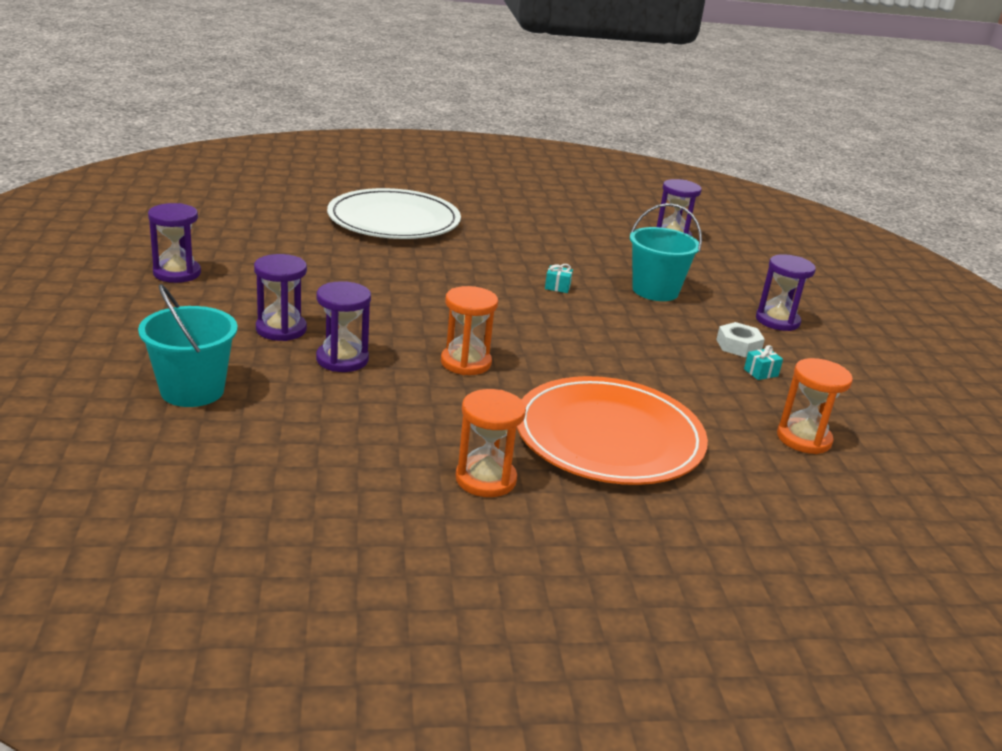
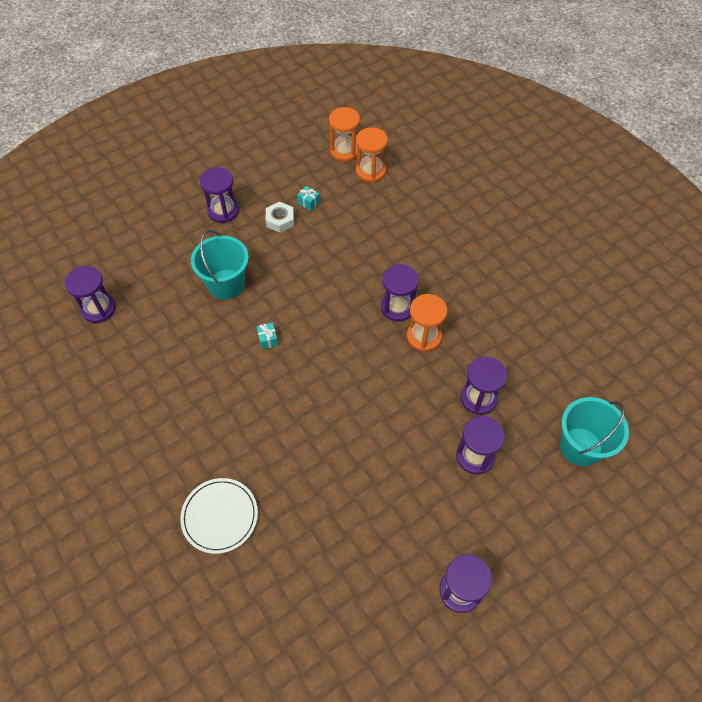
camera: 115 degrees left, 30 degrees up
white plate [327,188,461,239] -> white plate [180,478,258,554], size x0.56
orange hourglass [455,389,526,497] -> orange hourglass moved to [329,107,360,162]
orange plate [517,376,708,485] -> none
none -> purple hourglass [381,264,419,322]

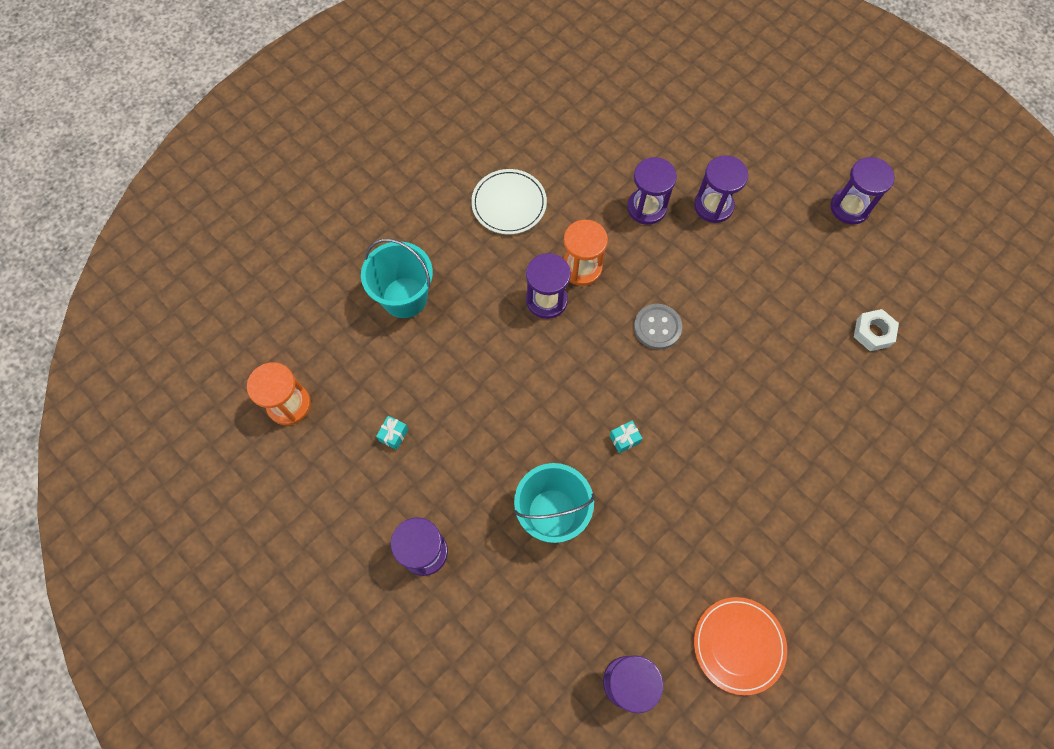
camera: 100 degrees left, 10 degrees up
white plate [180,478,258,554] -> white plate moved to [471,169,547,234]
white nut [266,202,294,233] -> white nut moved to [854,309,899,351]
orange hourglass [356,127,388,182] -> none
turquoise bucket [560,397,629,467] -> turquoise bucket moved to [361,239,433,318]
none -> grey button [634,304,682,350]
none -> orange plate [694,597,787,695]

